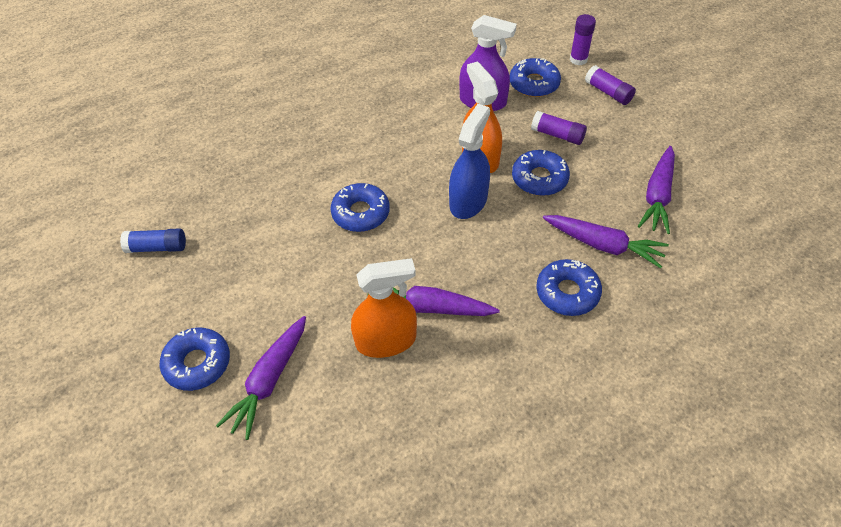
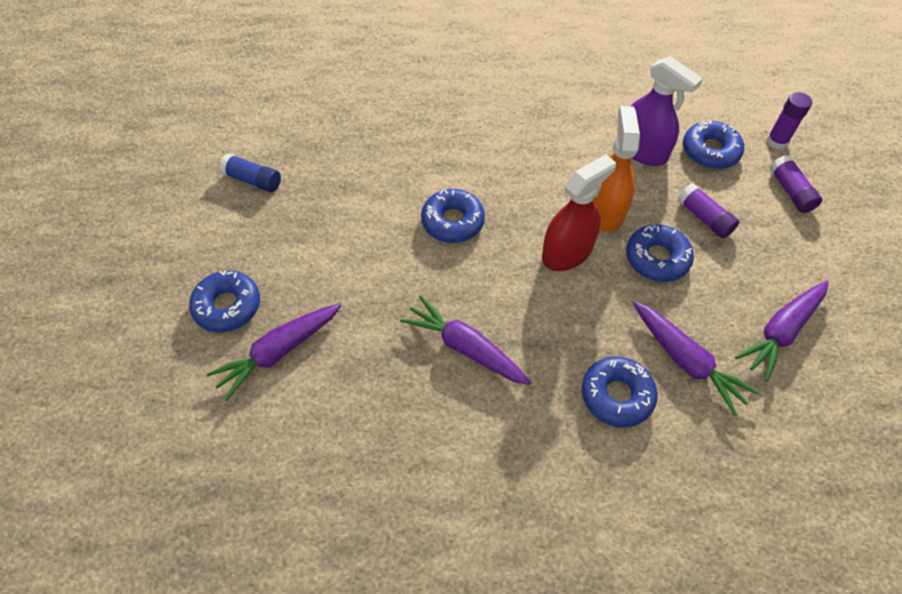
camera: 25 degrees right, 5 degrees up
orange spray bottle [351,258,417,358] -> none
blue spray bottle [449,104,490,219] -> red spray bottle [542,154,616,271]

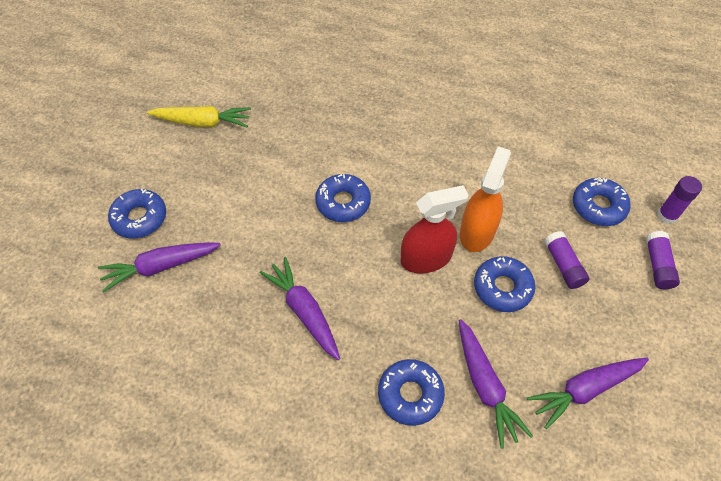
camera: 20 degrees right, 0 degrees up
blue glue stick [219,153,281,192] -> yellow carrot [147,106,251,127]
purple spray bottle [631,56,703,166] -> none

